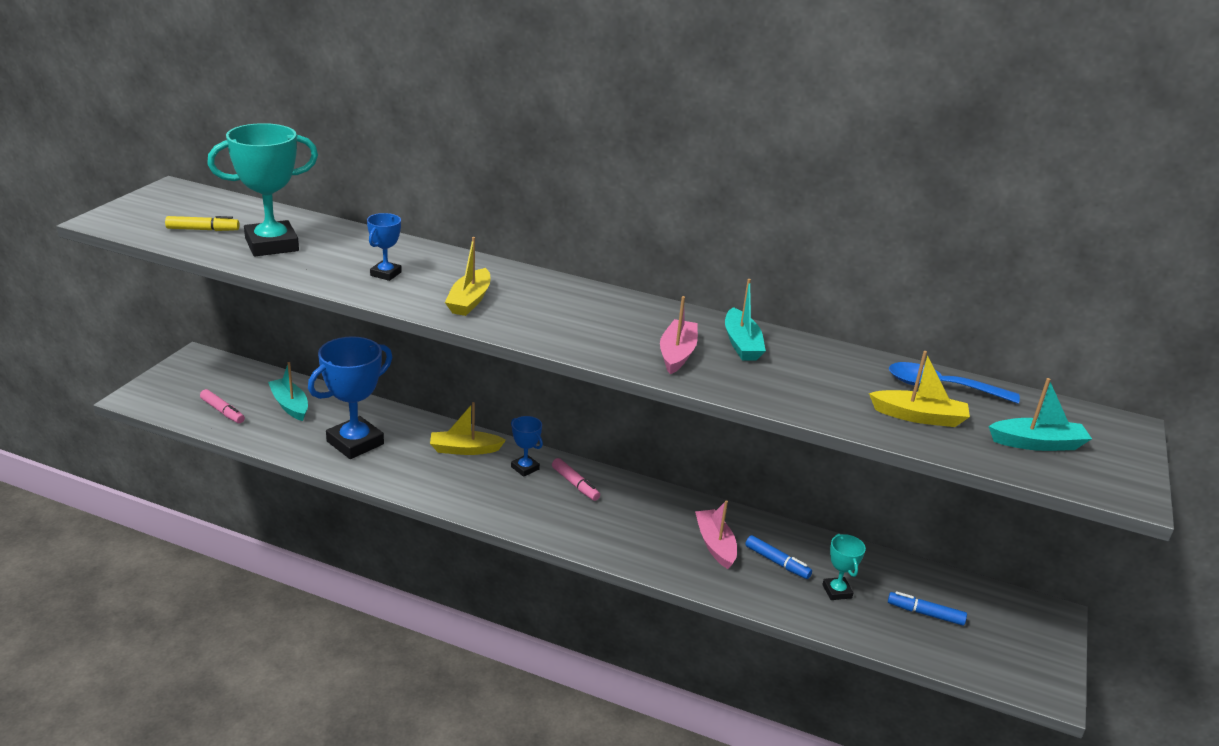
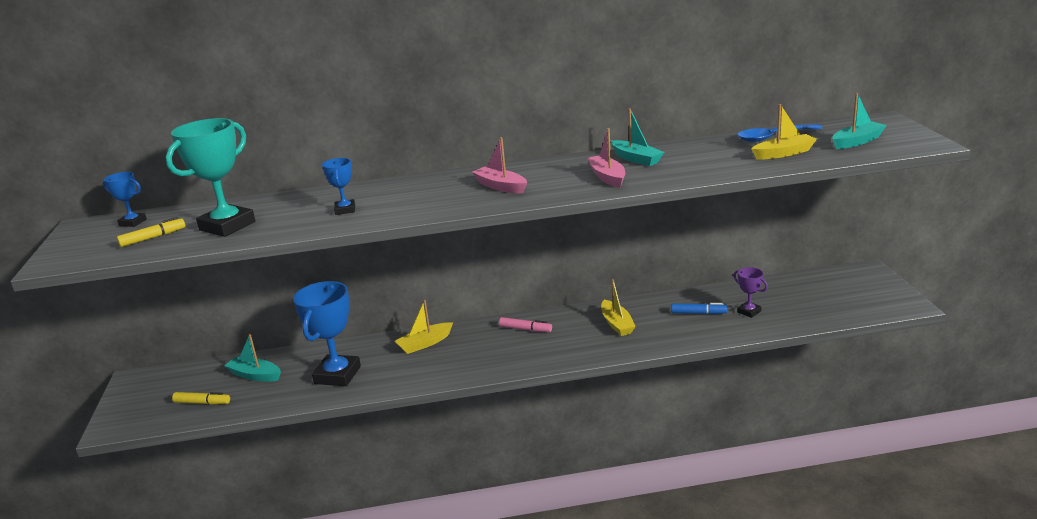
camera: 25 degrees left, 5 degrees down
pink marker [200,389,245,423] -> yellow marker [172,392,230,405]
yellow boat [445,237,490,316] -> yellow boat moved to [601,279,636,336]
blue trophy [511,416,543,477] -> blue trophy moved to [103,172,147,227]
pink boat [695,500,737,569] -> pink boat moved to [472,137,527,194]
turquoise trophy [822,534,866,600] -> purple trophy [733,267,768,318]
blue marker [888,591,967,626] -> none

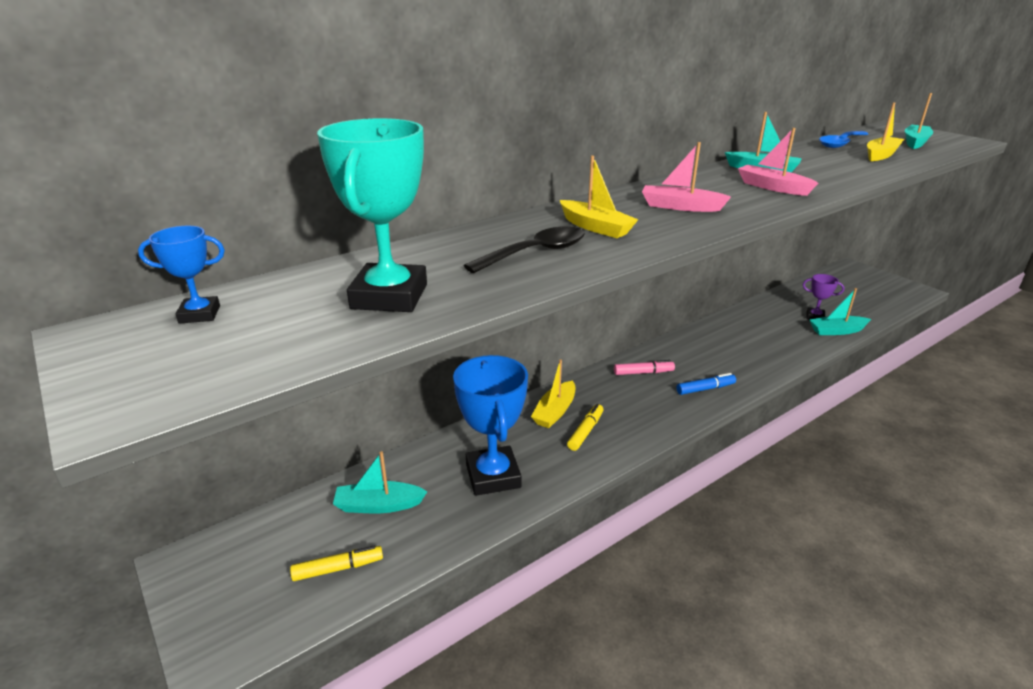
camera: 30 degrees left, 5 degrees up
yellow marker [117,217,185,247] -> yellow marker moved to [567,404,603,451]
blue trophy [322,158,355,215] -> black spoon [464,226,585,273]
yellow boat [601,279,636,336] -> yellow boat moved to [560,155,638,238]
blue marker [671,303,727,314] -> blue marker moved to [676,373,736,395]
none -> turquoise boat [810,288,871,335]

